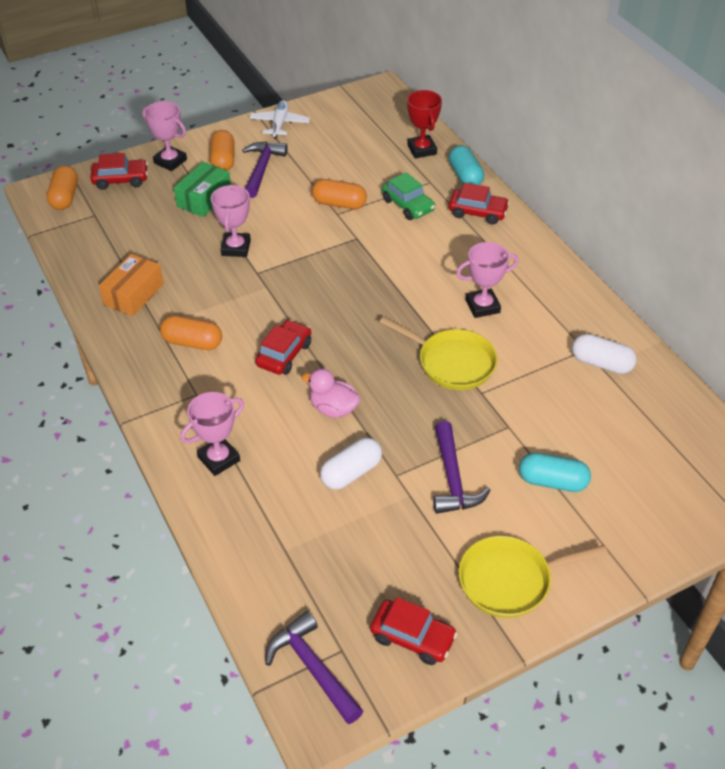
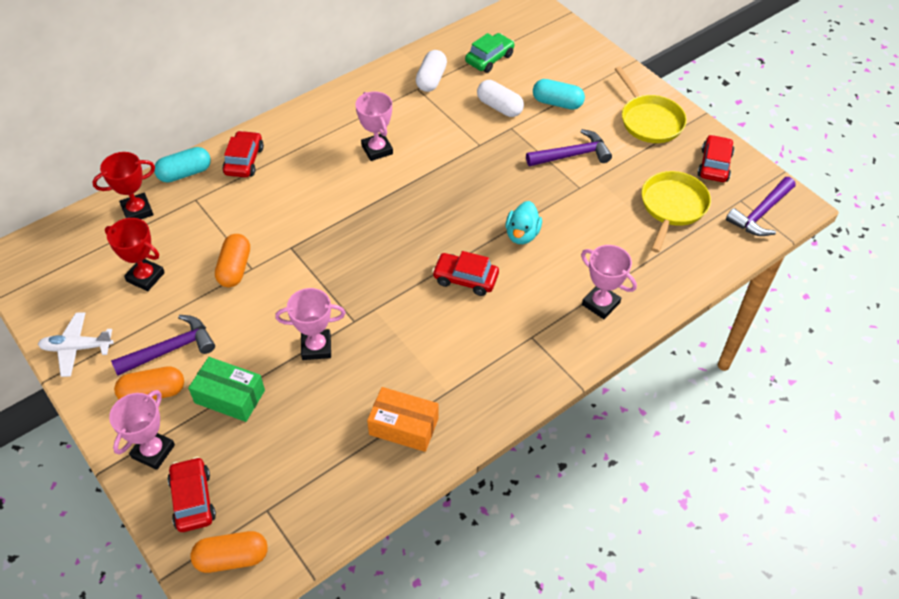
camera: 100 degrees left, 5 degrees up
orange capsule [160,316,222,350] -> none
purple hammer [242,142,288,198] -> purple hammer turned 150 degrees clockwise [111,315,215,376]
pink duck [302,369,360,418] -> turquoise duck [506,201,542,244]
white capsule [320,438,382,490] -> white capsule moved to [477,80,524,117]
yellow pan [379,317,498,390] -> yellow pan moved to [642,171,711,253]
green car [382,172,435,220] -> green car moved to [465,33,514,73]
turquoise capsule [519,453,591,492] -> turquoise capsule turned 75 degrees counterclockwise [533,79,585,110]
none -> red trophy [105,218,165,291]

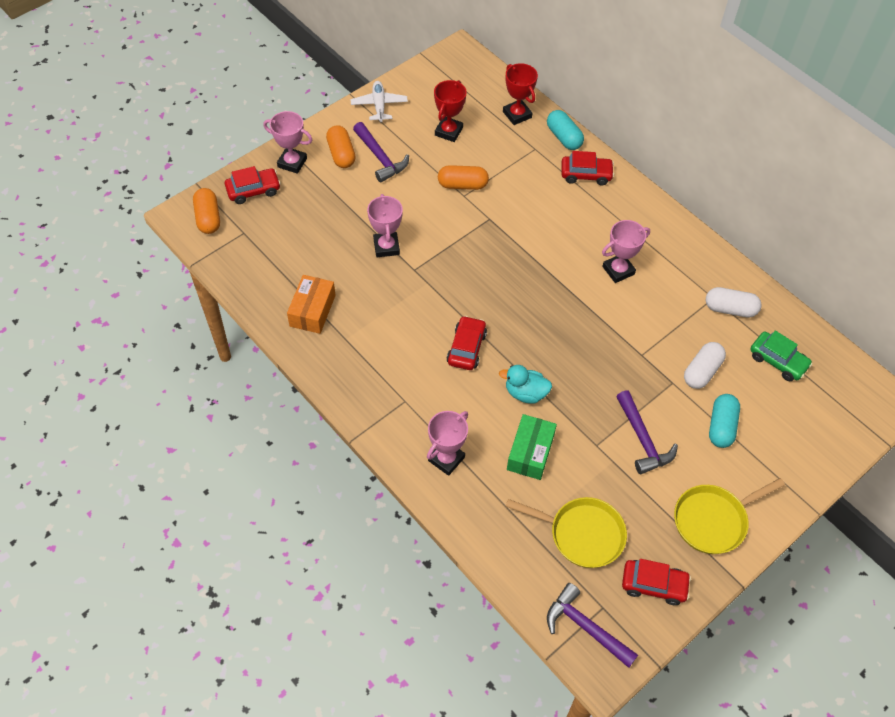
camera: 85 degrees right, 5 degrees up
green box [188,357,265,422] -> green box moved to [507,414,557,480]

